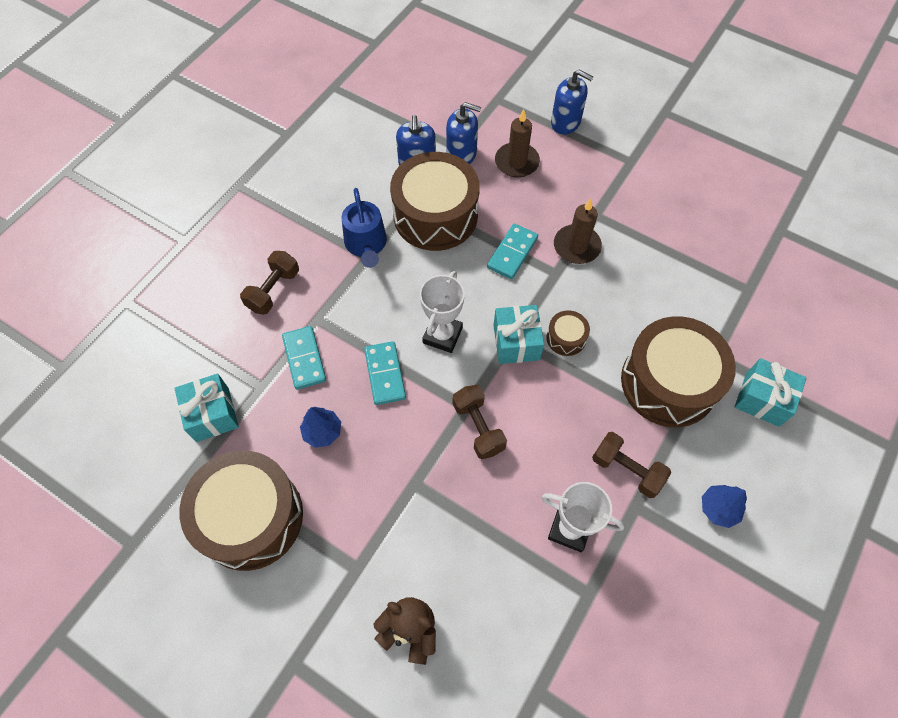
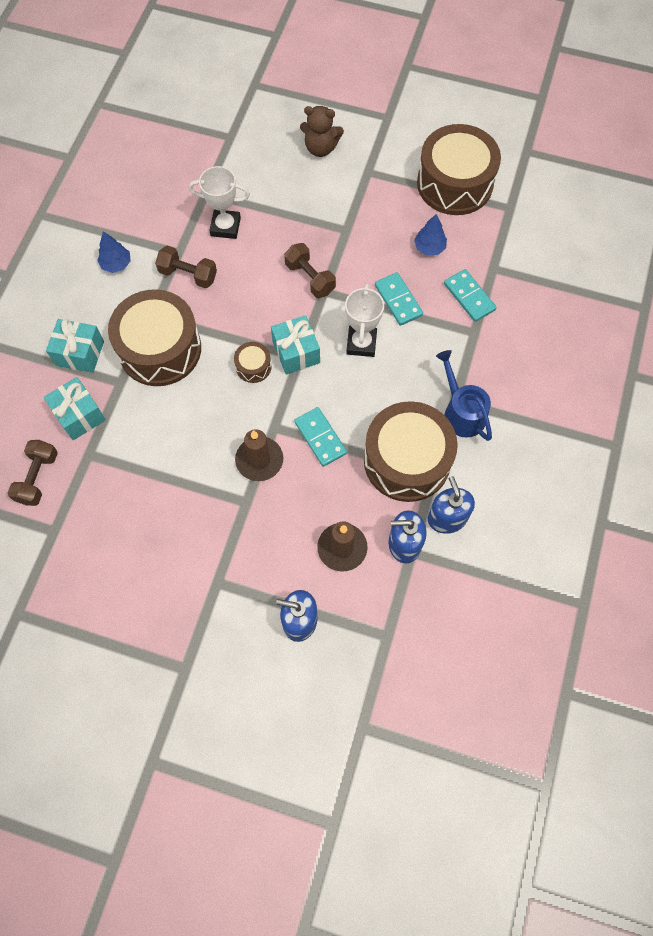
camera: 165 degrees right, 5 degrees up
turquoise gift [174,374,239,442] -> turquoise gift moved to [44,377,106,440]
brown dumbbell [240,251,299,315] -> brown dumbbell moved to [8,440,58,506]
turquoise domino [487,224,538,279] -> turquoise domino turned 45 degrees counterclockwise [294,407,347,467]

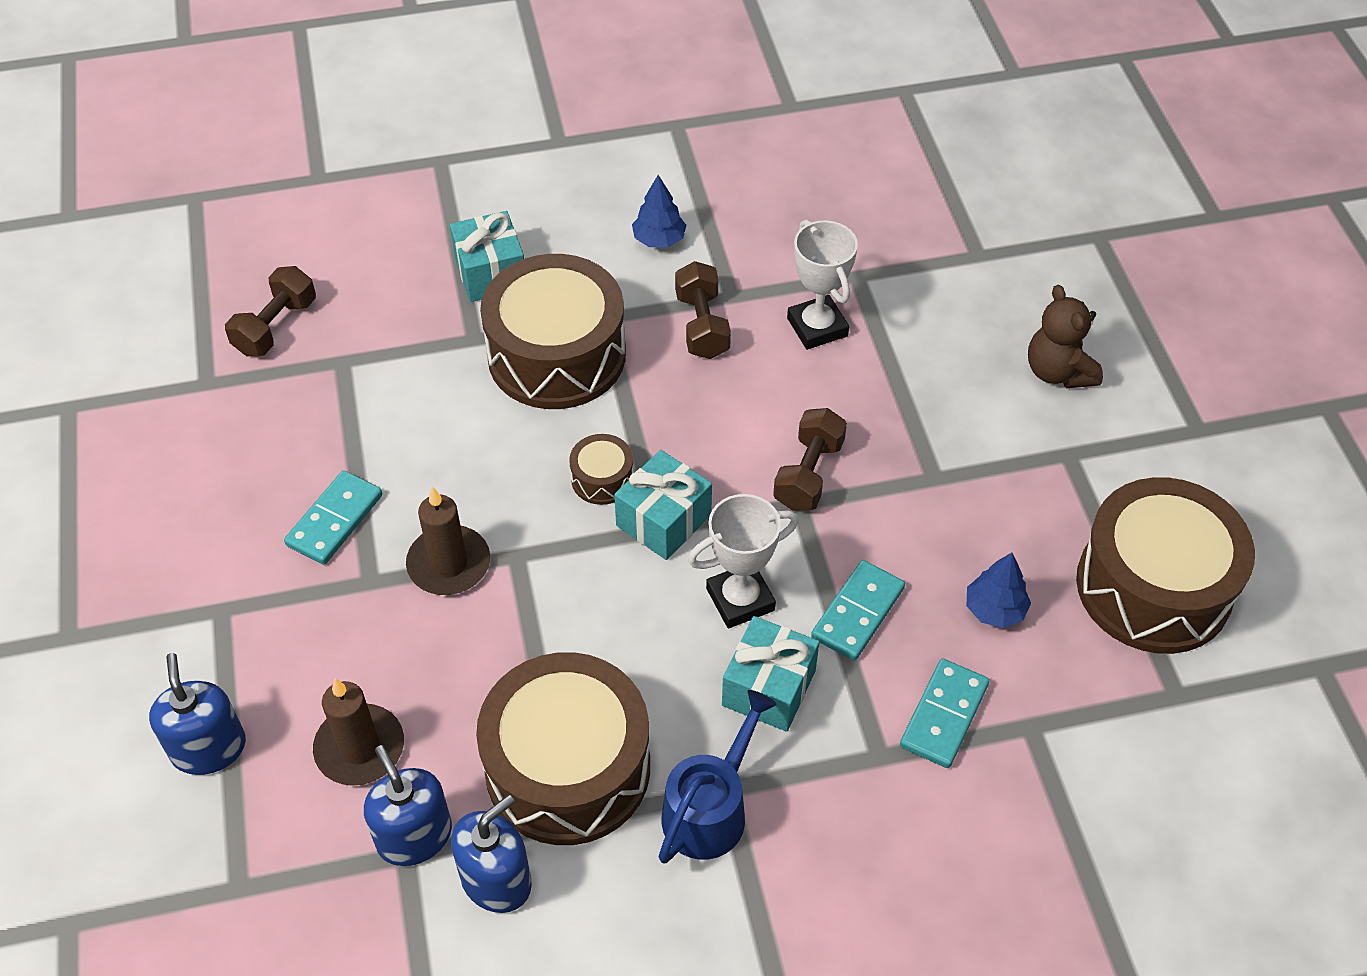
camera: 60 degrees right, 15 degrees down
brown dumbbell [8,440,58,506] -> brown dumbbell turned 45 degrees counterclockwise [225,266,316,356]
turquoise gift [44,377,106,440] -> turquoise gift moved to [722,616,819,732]
turquoise domino [294,407,347,467] -> turquoise domino moved to [284,470,382,565]

